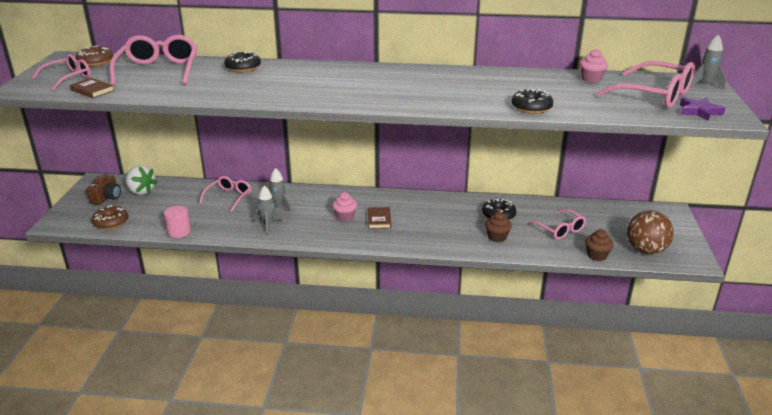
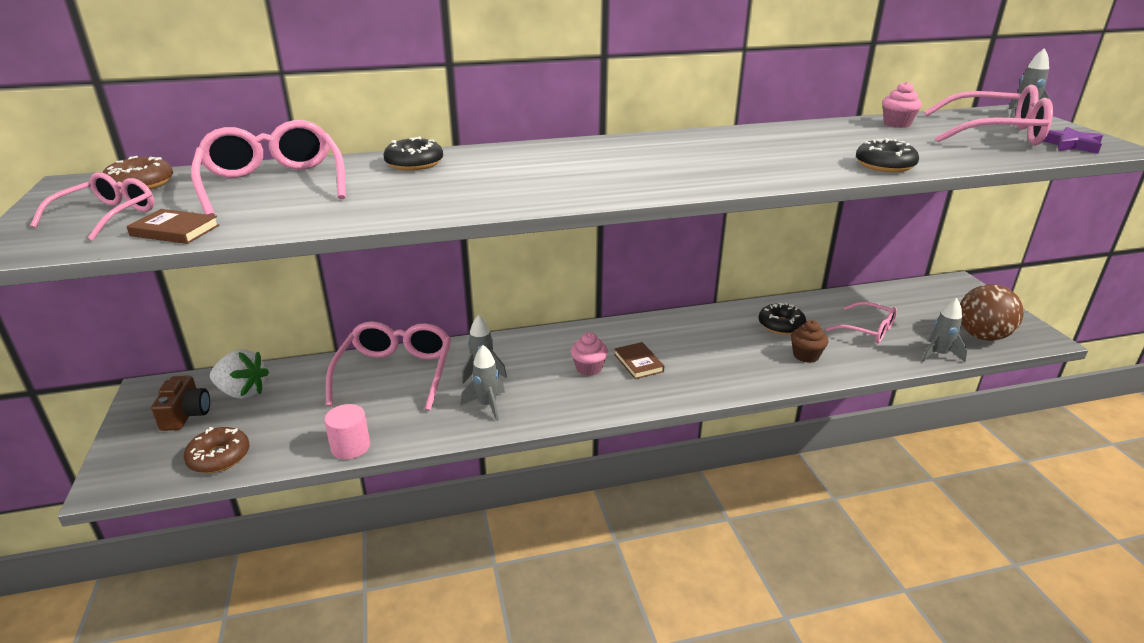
camera: 20 degrees left, 0 degrees up
pink glasses [199,176,251,212] -> pink glasses [326,321,451,411], size x1.64
brown cupcake [585,229,614,261] -> grey rocket [922,298,967,362]

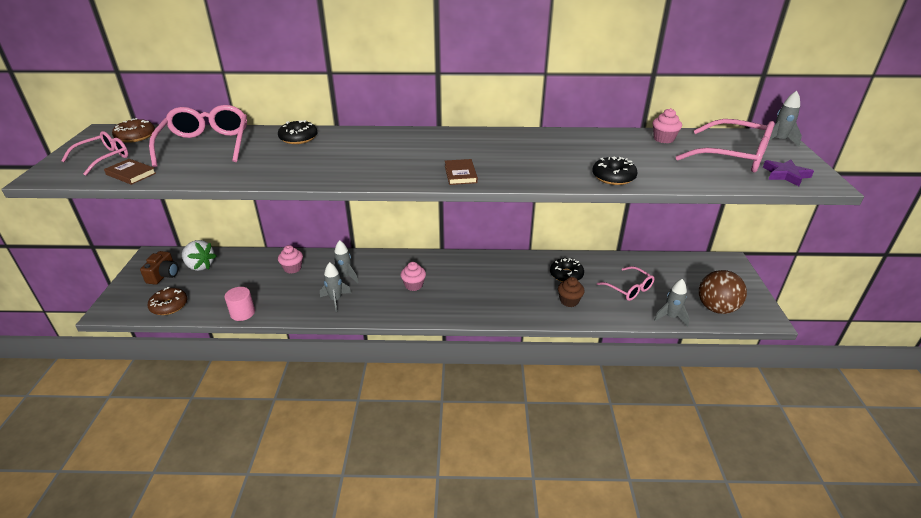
camera: 15 degrees right, 5 degrees up
pink glasses [326,321,451,411] -> pink cupcake [278,245,303,274]
brown book [614,342,664,379] -> brown book moved to [445,159,478,185]

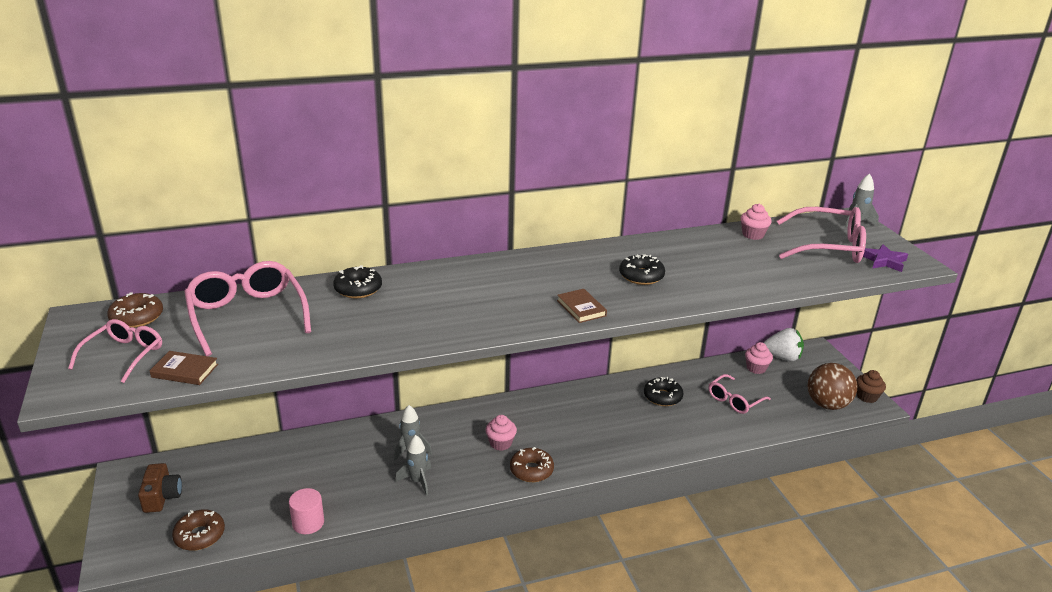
camera: 20 degrees left, 5 degrees down
white strawberry [182,240,217,271] -> white strawberry moved to [763,328,804,362]
pink cupcake [278,245,303,274] -> pink cupcake moved to [745,342,773,374]
brown cupcake [558,277,585,307] -> brown cupcake moved to [856,370,886,403]
black donut [592,157,638,185] -> black donut moved to [619,254,665,285]
pink glasses [597,266,655,301] -> pink glasses turned 105 degrees clockwise [709,374,771,414]
grey rocket [654,279,689,327] -> none
none -> brown donut [510,447,554,482]

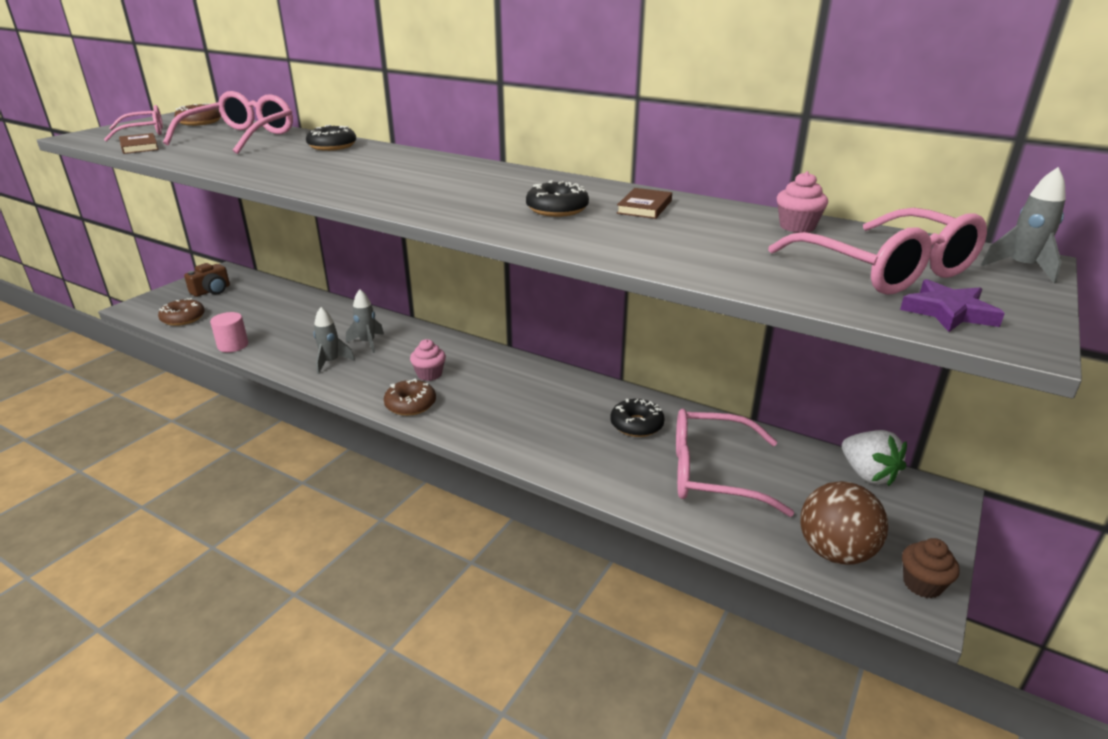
camera: 50 degrees right, 0 degrees up
brown book [557,289,607,323] -> brown book moved to [617,188,672,219]
pink glasses [709,374,771,414] -> pink glasses [676,409,794,517], size x1.64
pink cupcake [745,342,773,374] -> none

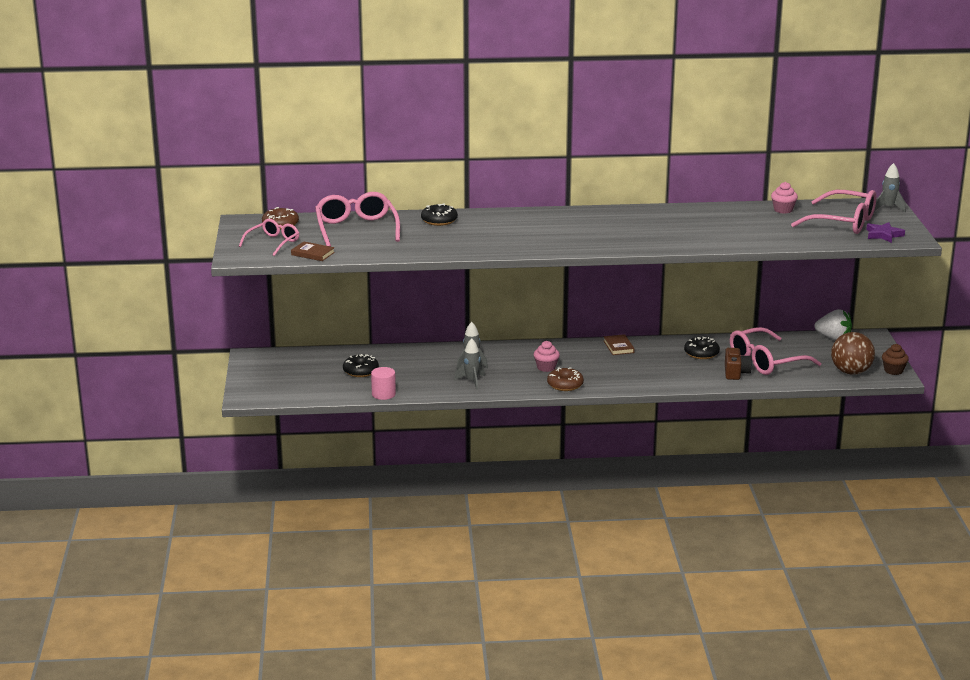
camera: 35 degrees left, 5 degrees down
brown donut [158,298,205,326] -> none
brown camera [184,263,230,297] -> brown camera moved to [725,348,752,380]
black donut [526,180,589,217] -> black donut moved to [343,354,379,377]
brown book [617,188,672,219] -> brown book moved to [604,334,635,355]

